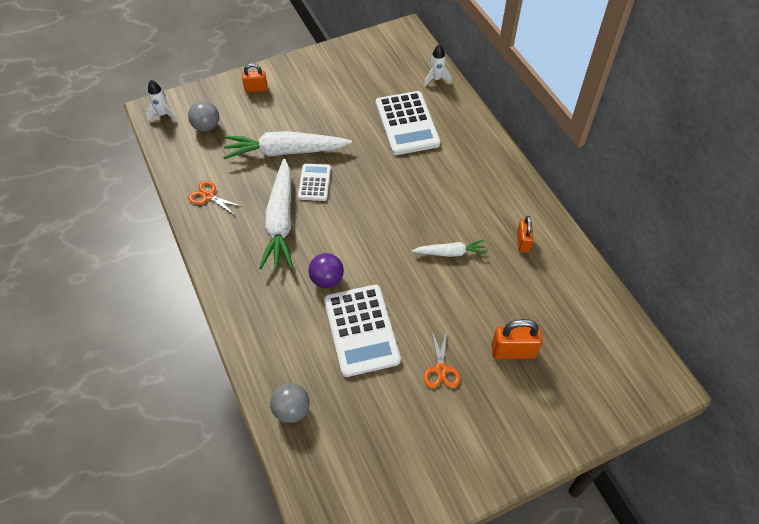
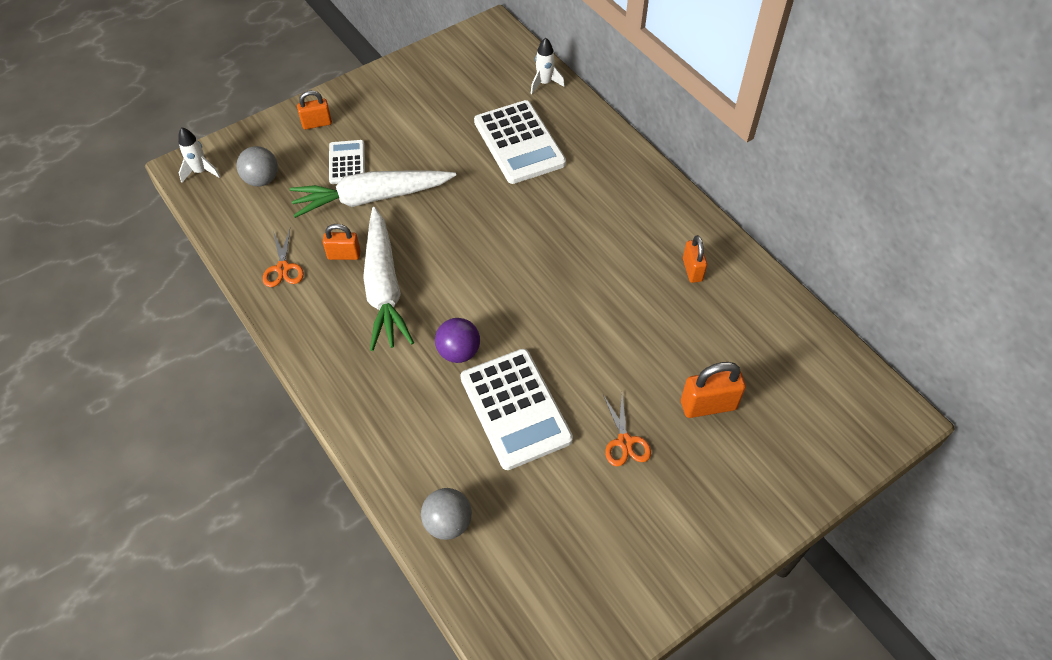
camera: 10 degrees left, 0 degrees up
orange scissors [188,180,244,215] -> orange scissors turned 120 degrees counterclockwise [263,229,304,287]
white calculator [298,164,331,201] -> white calculator moved to [329,140,365,184]
white carrot [412,240,487,257] -> none
none -> orange padlock [323,224,361,260]

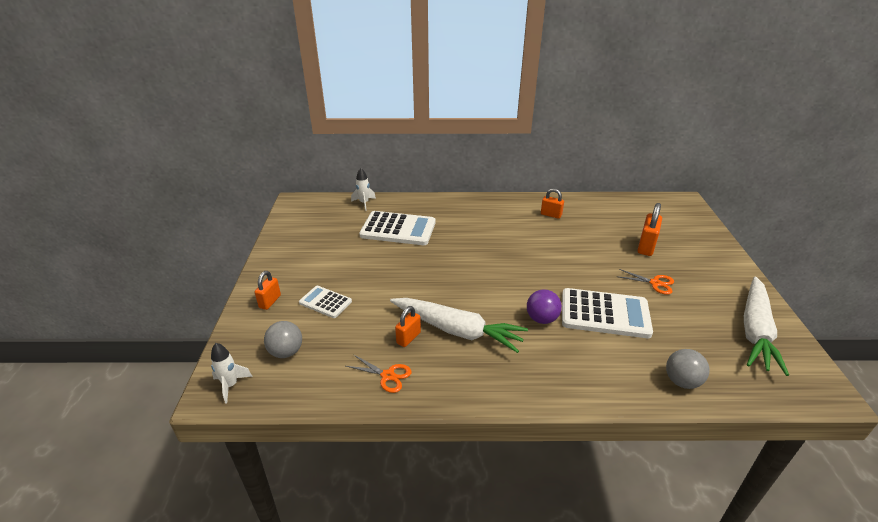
camera: 55 degrees left, 20 degrees down
white carrot [290,171,456,218] -> white carrot moved to [744,276,789,376]

